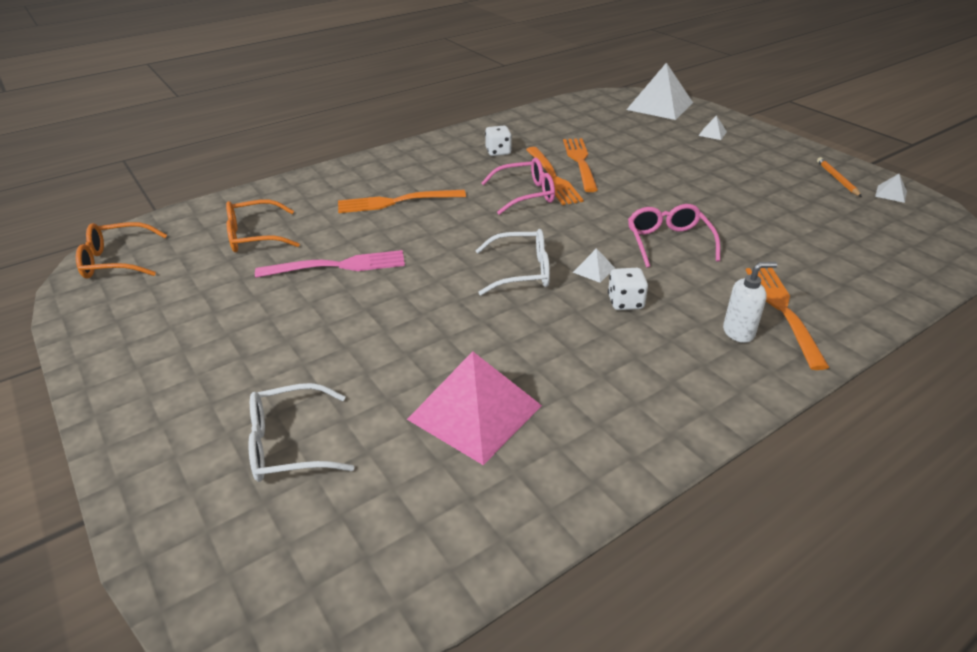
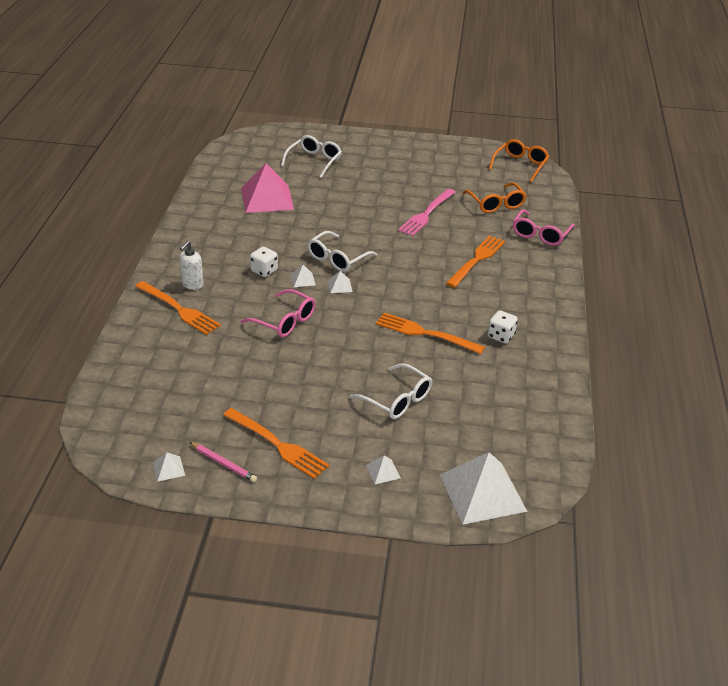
camera: 130 degrees right, 0 degrees up
orange glasses [226,200,300,252] -> orange glasses turned 135 degrees clockwise [463,182,527,213]
pink glasses [481,158,555,215] -> pink glasses moved to [513,209,575,246]
orange fork [563,138,598,192] -> orange fork moved to [223,408,329,479]
orange pencil [817,157,862,197] -> pink pencil [189,442,257,482]
none -> white pyramid [328,271,353,293]
none -> white glasses [349,363,432,419]

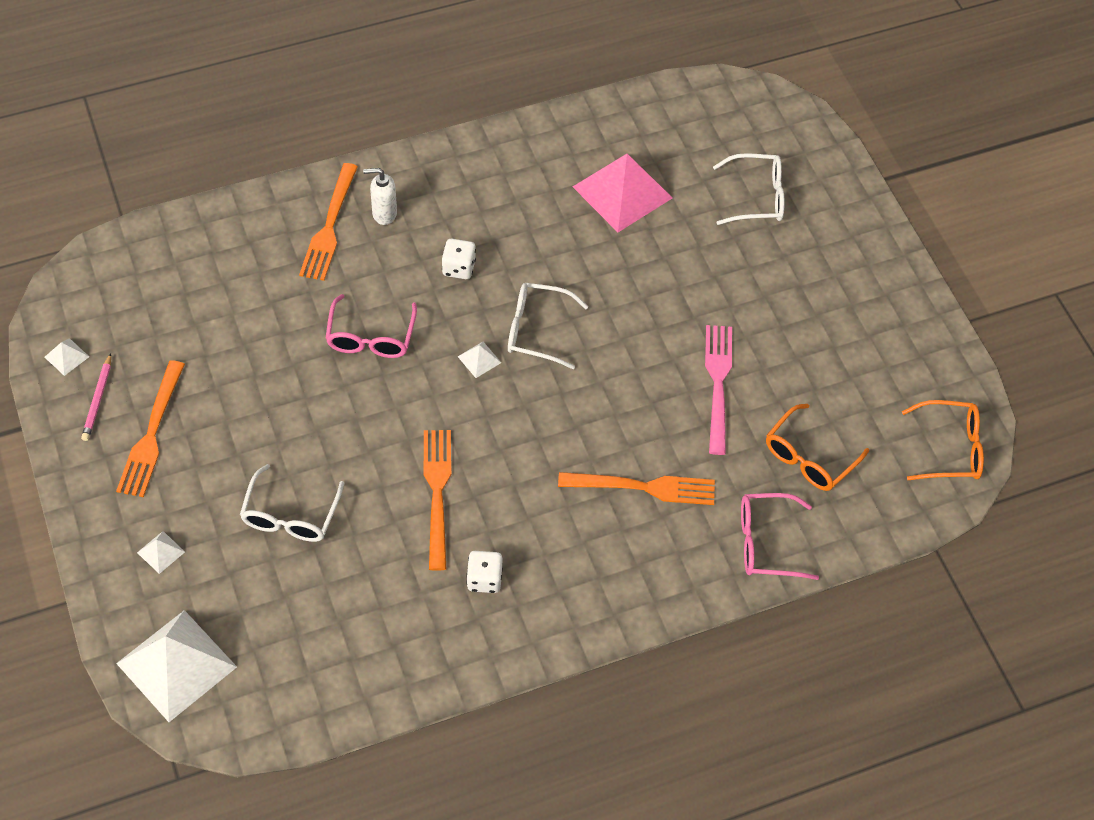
camera: 60 degrees right, 20 degrees up
white pyramid [291,265,316,287] -> none
pink fork [398,189,456,236] -> pink fork turned 90 degrees clockwise [705,325,732,455]

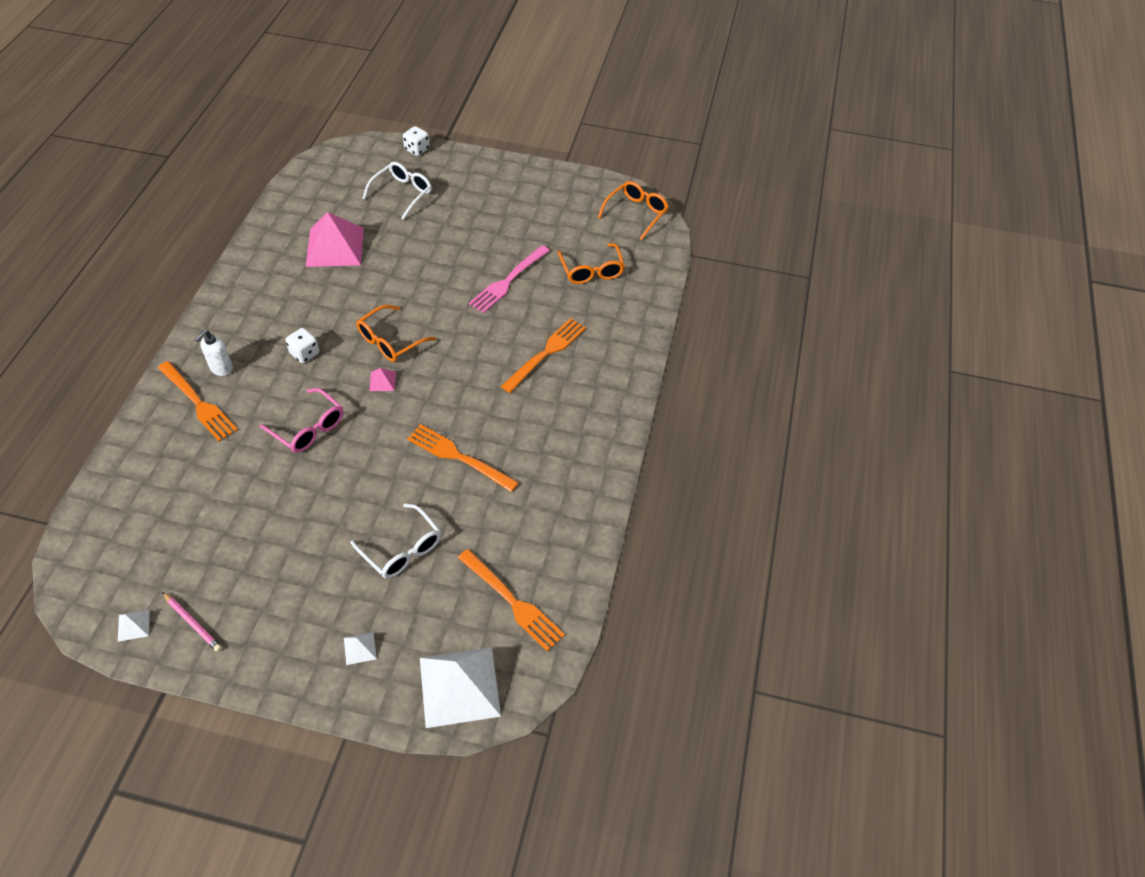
camera: 55 degrees left, 5 degrees down
orange fork [116,360,185,497] -> orange fork moved to [458,549,565,651]
white pyramid [458,342,501,378] -> pink pyramid [369,368,396,391]
white dice [466,551,503,593] -> white dice moved to [403,126,430,156]
white glasses [508,283,588,369] -> orange glasses [356,305,436,362]
pink fork [705,325,732,455] -> pink fork turned 90 degrees counterclockwise [469,245,550,313]
pink glasses [741,493,819,580] -> none

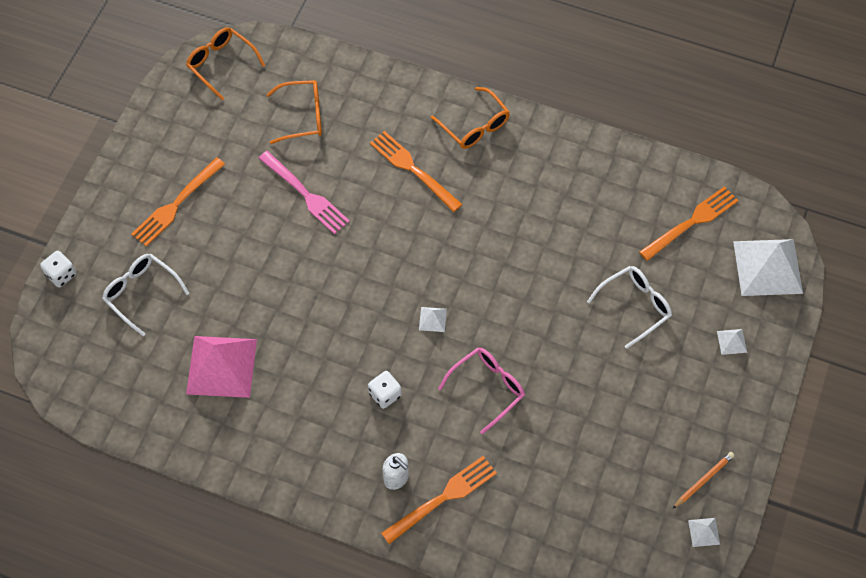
camera: 80 degrees left, 10 degrees up
pink pencil [162,592,222,652] -> orange pencil [673,452,734,508]
orange glasses [356,305,436,362] -> orange glasses moved to [431,87,510,149]
pink pyramid [369,368,396,391] -> white pyramid [419,307,447,332]
orange fork [407,424,519,492] -> orange fork moved to [131,157,225,247]

